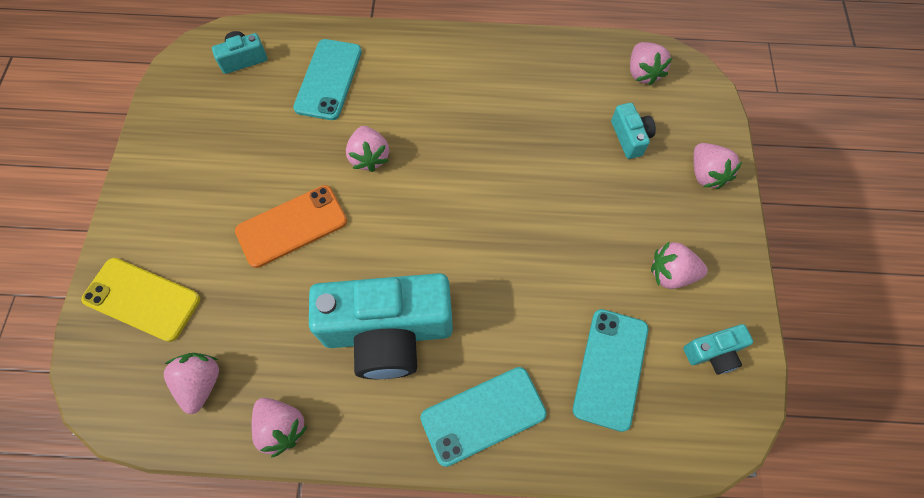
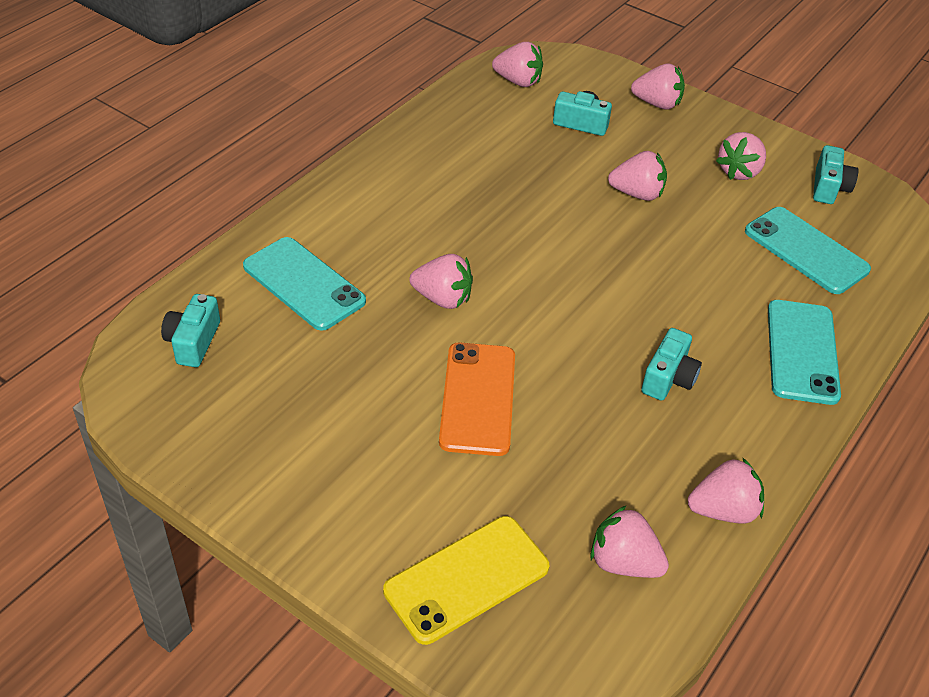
camera: 60 degrees left, 20 degrees down
turquoise camera [309,273,453,379] -> turquoise camera [641,328,702,401], size x0.44
none -> pink strawberry [608,151,667,201]

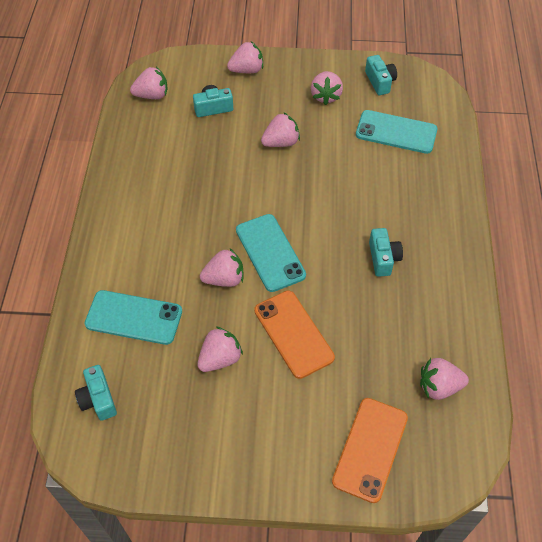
camera: 30 degrees left, 10 degrees up
yellow phone [383,516,549,645] -> orange phone [332,398,408,503]
pink strawberry [688,457,764,524] -> pink strawberry moved to [197,327,243,372]
turquoise phone [768,300,841,405] -> turquoise phone moved to [236,214,306,292]

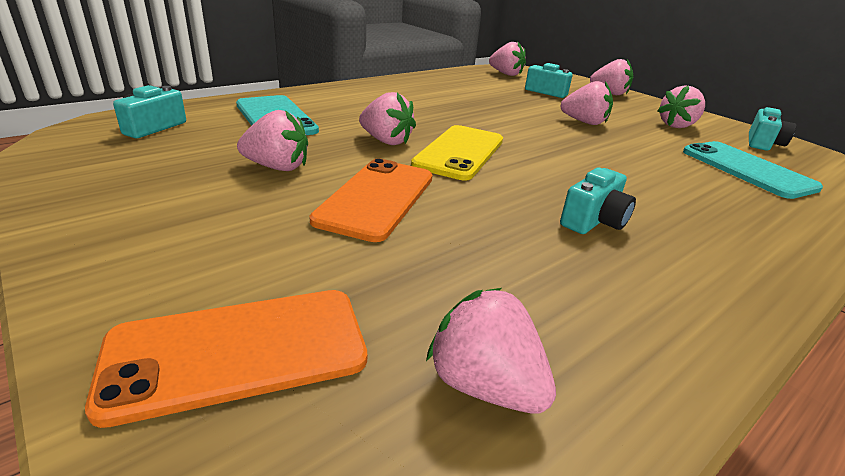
camera: 45 degrees right, 25 degrees down
turquoise phone [236,214,306,292] -> yellow phone [411,125,503,180]

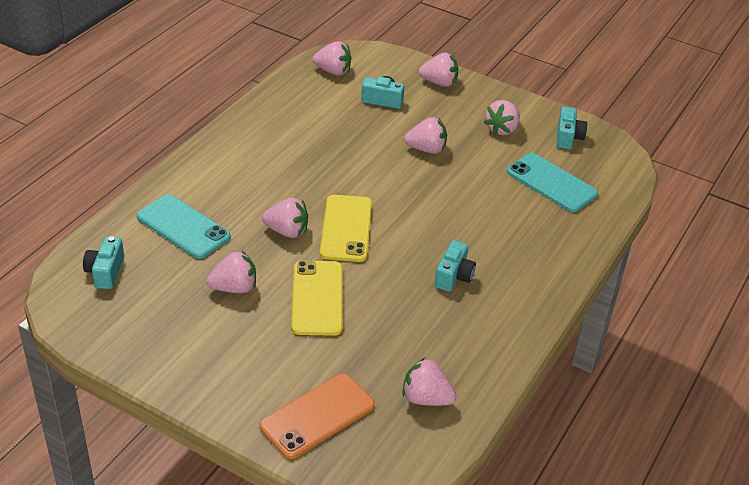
camera: 20 degrees left, 10 degrees up
orange phone [309,159,433,242] -> yellow phone [291,261,343,336]

